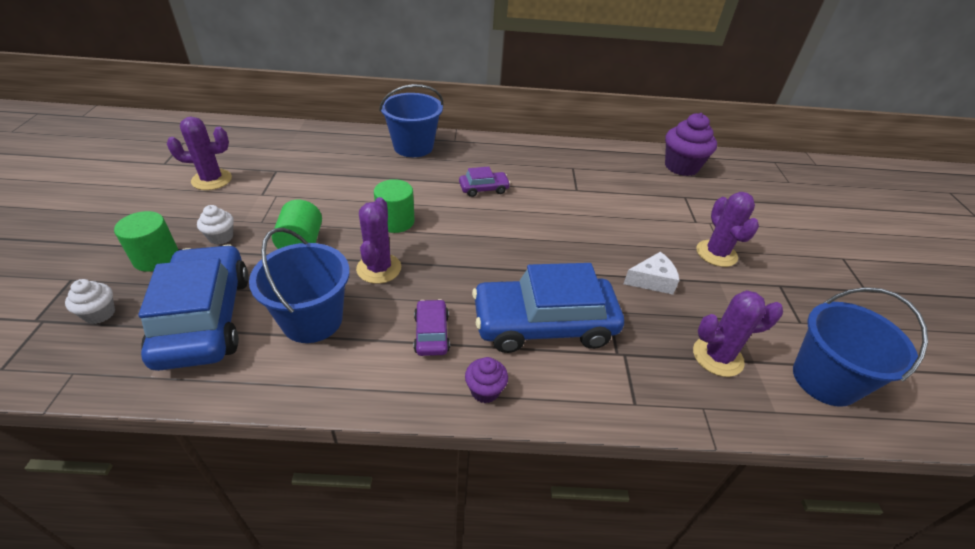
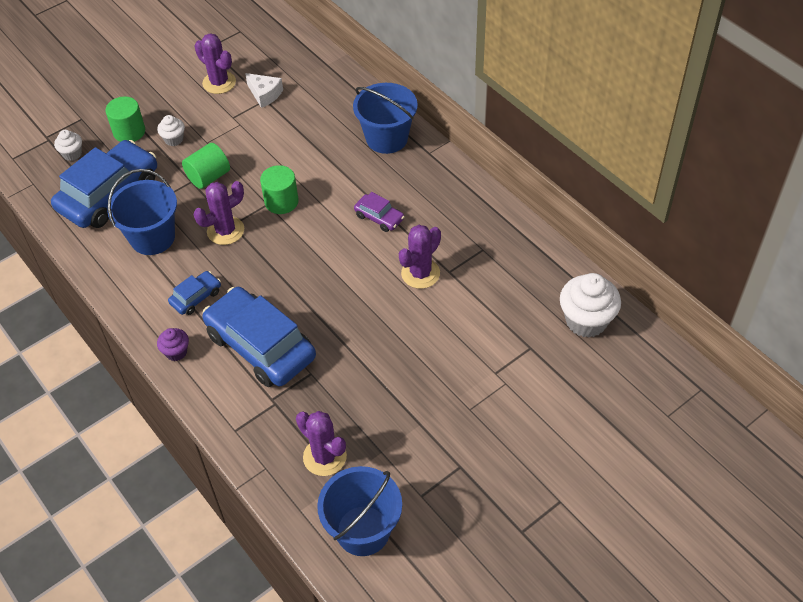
camera: 55 degrees right, 10 degrees up
purple car [414,299,450,356] -> blue car [168,271,221,315]
white cheese [624,252,679,295] -> white cheese moved to [245,73,283,108]
purple cupcake [665,113,717,176] -> white cupcake [560,273,621,338]
purple cactus [696,192,759,267] -> purple cactus moved to [399,225,441,289]

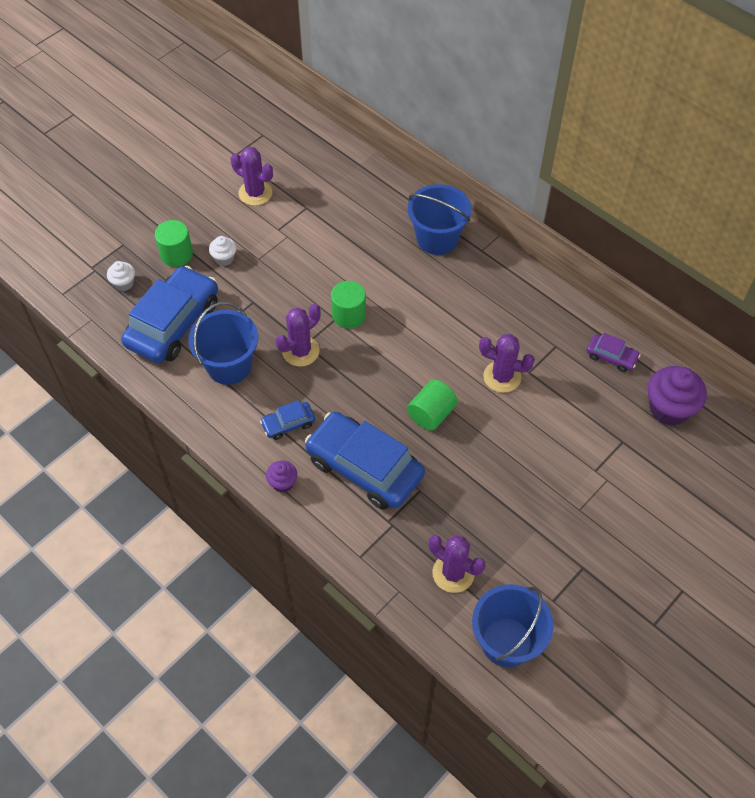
camera: 10 degrees left, 5 degrees up
blue car [168,271,221,315] -> blue car turned 150 degrees counterclockwise [260,400,315,440]
green cylinder [182,143,230,189] -> green cylinder moved to [407,380,458,431]
white cheese [245,73,283,108] -> none
purple car [354,192,404,232] -> purple car moved to [587,333,640,372]
purple cactus [399,225,441,289] -> purple cactus turned 75 degrees clockwise [479,334,535,393]
white cupcake [560,273,621,338] -> purple cupcake [648,366,707,426]

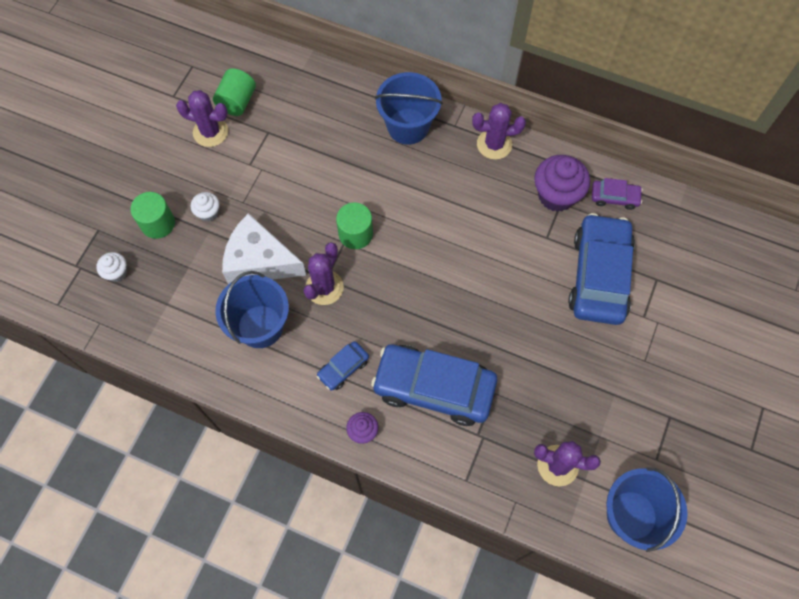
camera: 20 degrees left, 10 degrees up
blue car [121,266,218,363] -> blue car moved to [568,213,635,325]
green cylinder [407,380,458,431] -> green cylinder moved to [213,68,256,116]
purple cactus [479,334,535,393] -> purple cactus moved to [472,103,526,160]
purple cupcake [648,366,707,426] -> purple cupcake moved to [534,155,590,212]
none -> white cheese [222,213,306,285]

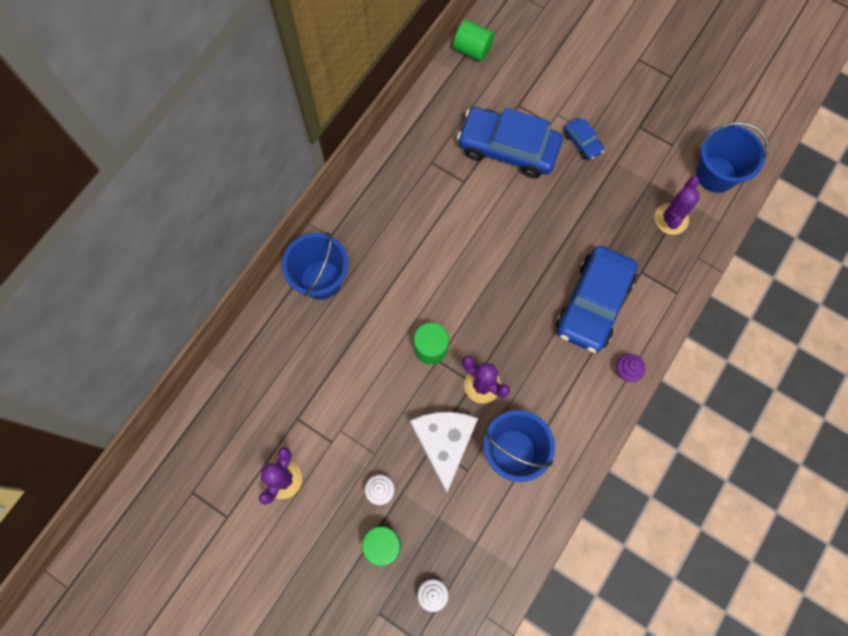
camera: 80 degrees left, 5 degrees up
green cylinder [213,68,256,116] -> green cylinder moved to [453,20,494,61]
white cheese [222,213,306,285] -> white cheese turned 150 degrees clockwise [410,412,478,494]
blue car [317,341,369,391] -> blue car moved to [564,118,605,160]
purple cactus [472,103,526,160] -> none
purple cupcake [534,155,590,212] -> none
purple car [592,178,643,210] -> none

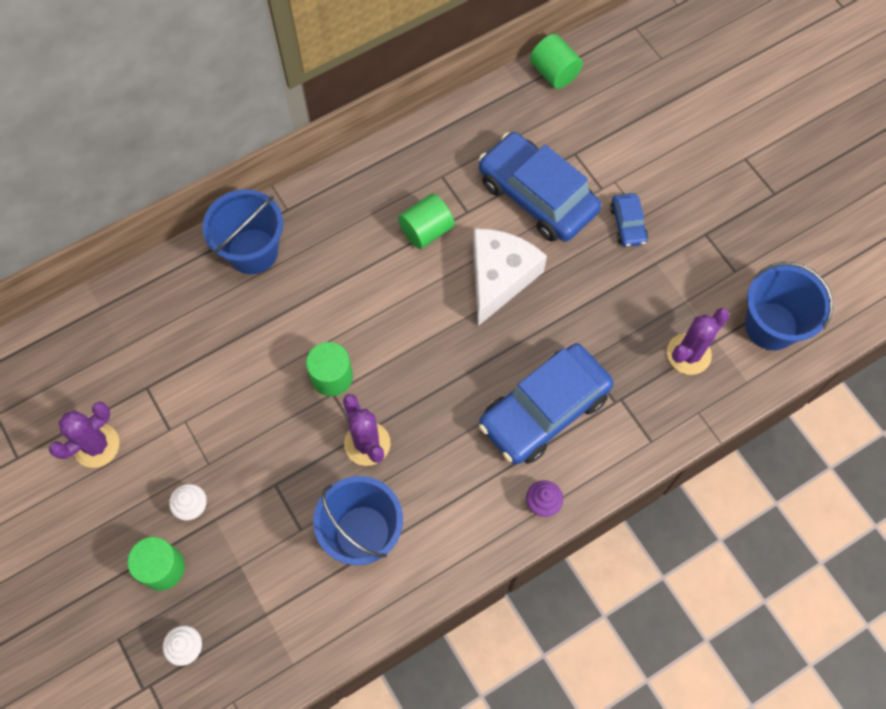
camera: 25 degrees right, 5 degrees down
white cheese [410,412,478,494] -> white cheese moved to [473,228,547,326]
none -> green cylinder [398,194,454,249]

